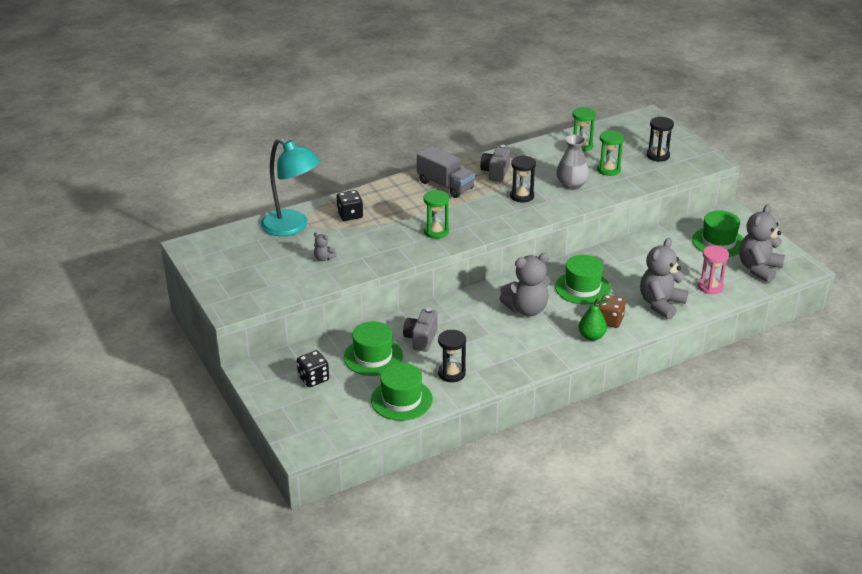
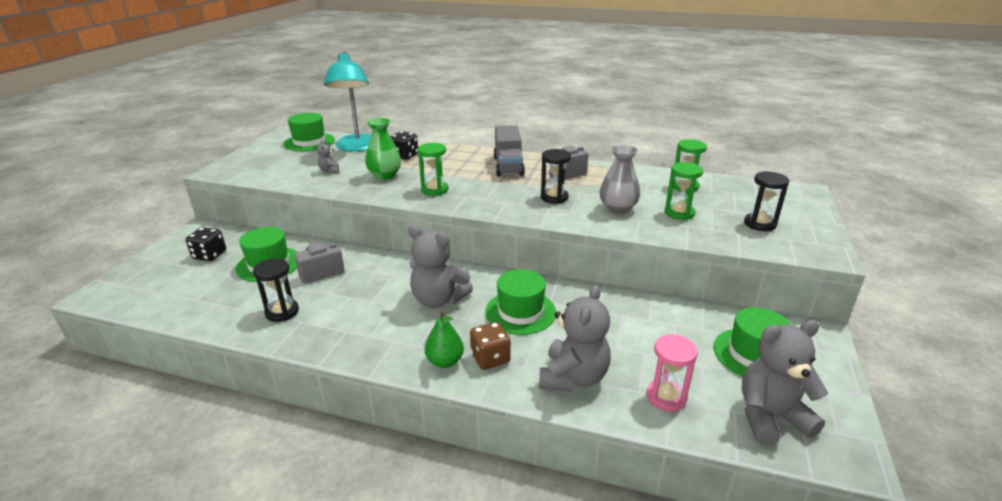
camera: 45 degrees right, 5 degrees down
green hat [371,363,433,421] -> green hat moved to [284,113,335,151]
grey teddy bear [640,238,688,319] -> grey teddy bear turned 120 degrees clockwise [539,284,611,392]
none -> green vase [365,118,401,180]

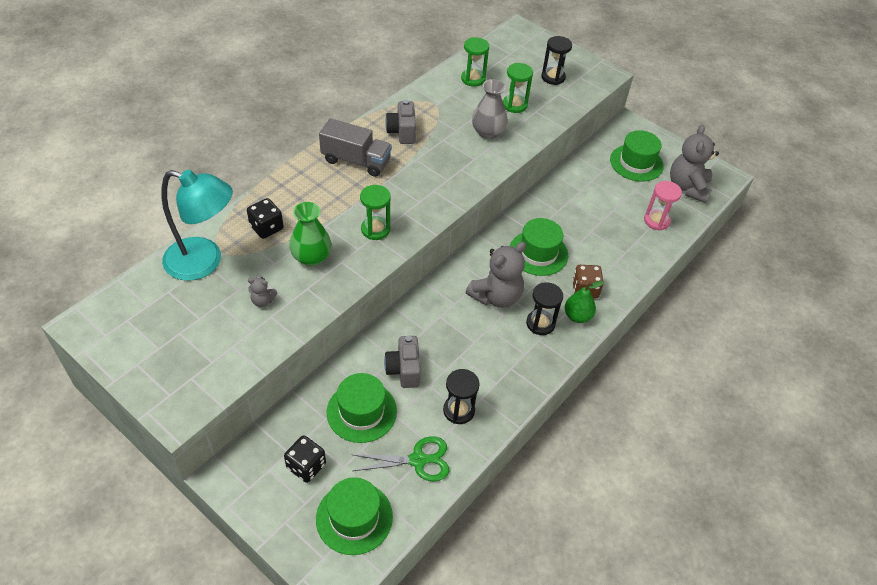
camera: 70 degrees left, 20 degrees up
green hat [284,113,335,151] -> green hat moved to [316,477,393,555]
grey teddy bear [539,284,611,392] -> none
black hourglass [541,149,571,204] -> black hourglass moved to [526,282,563,335]
none -> green scissors [353,436,449,482]

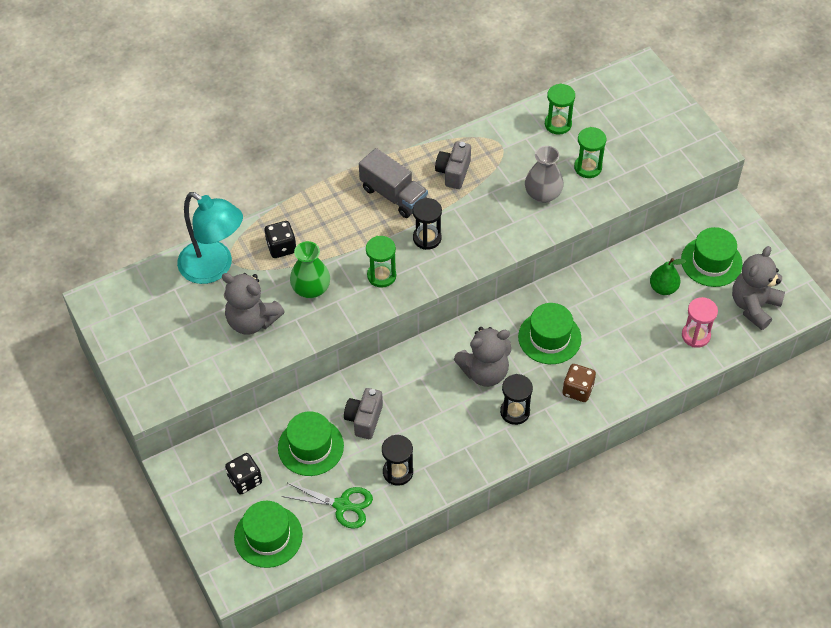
camera: 25 degrees right, 5 degrees up
grey teddy bear [248,277,277,307] -> grey teddy bear [222,273,284,335], size x2.24
black hourglass [541,36,572,85] -> black hourglass moved to [413,198,442,250]
green pear [564,281,604,323] -> green pear moved to [650,258,686,295]

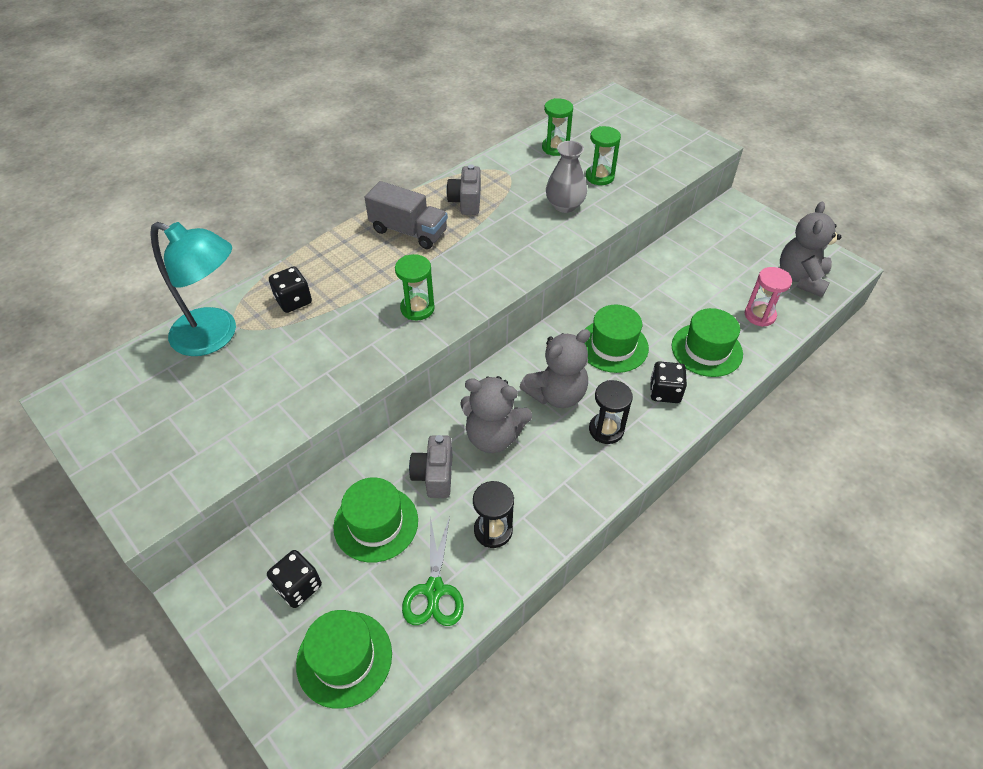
camera: 15 degrees left, 5 degrees down
grey teddy bear [222,273,284,335] -> grey teddy bear moved to [460,376,532,453]
green scissors [281,482,373,529] -> green scissors turned 90 degrees clockwise [402,516,464,626]
green vase [290,241,330,298] -> none
black hourglass [413,198,442,250] -> none
brown dice [563,364,596,402] -> black dice [650,361,687,403]
green pear [650,258,686,295] -> none
green hat [681,227,743,287] -> green hat moved to [672,308,743,377]

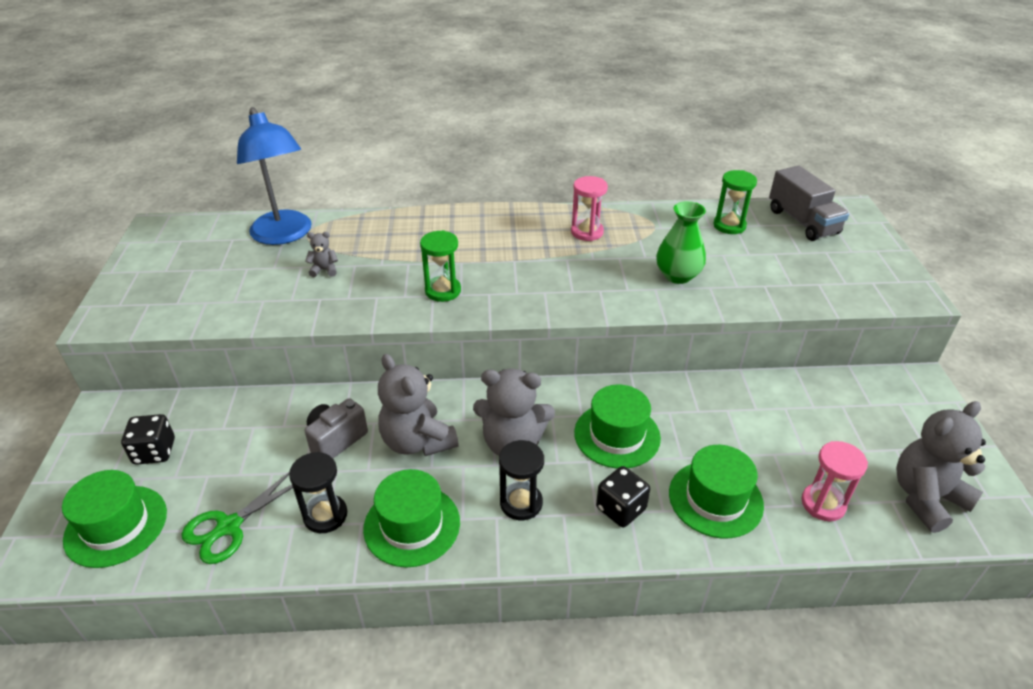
camera: 40 degrees right, 10 degrees down
turquoise lamp [150,222,236,356] -> blue lamp [237,107,312,245]
black dice [269,266,312,313] -> none
green hat [333,477,418,563] -> green hat moved to [363,469,460,567]
grey truck [364,181,448,249] -> grey truck moved to [769,165,849,241]
grey camera [446,164,481,215] -> pink hourglass [571,176,608,241]
grey vase [546,141,587,213] -> green vase [656,201,706,284]
green hourglass [586,126,621,185] -> none
none -> grey teddy bear [305,232,338,277]

